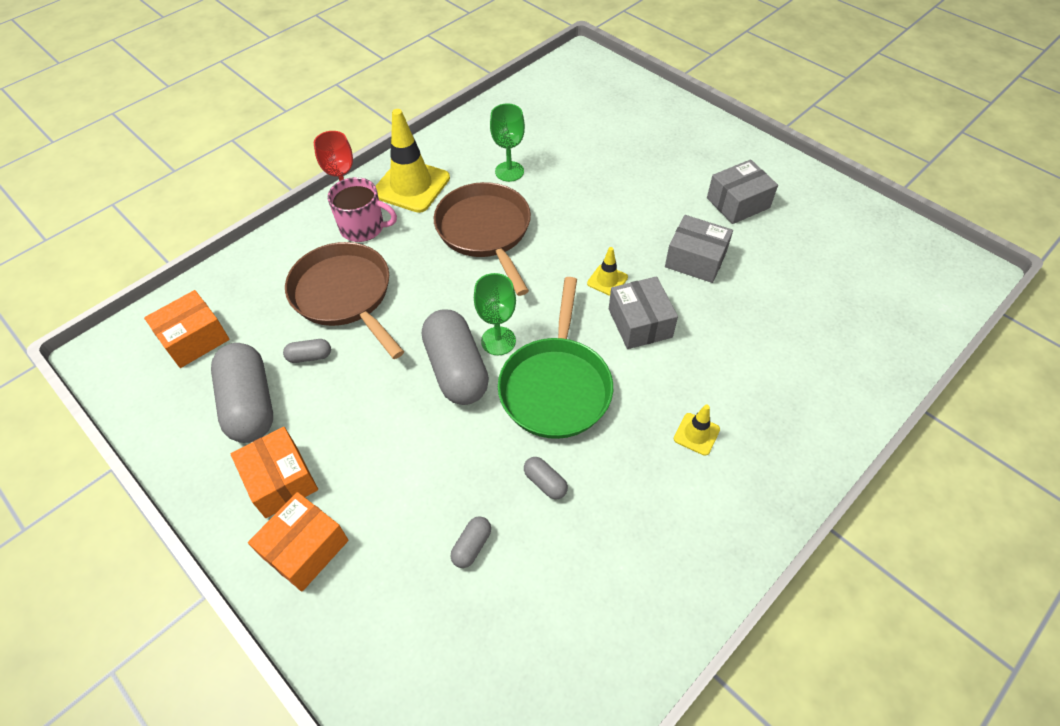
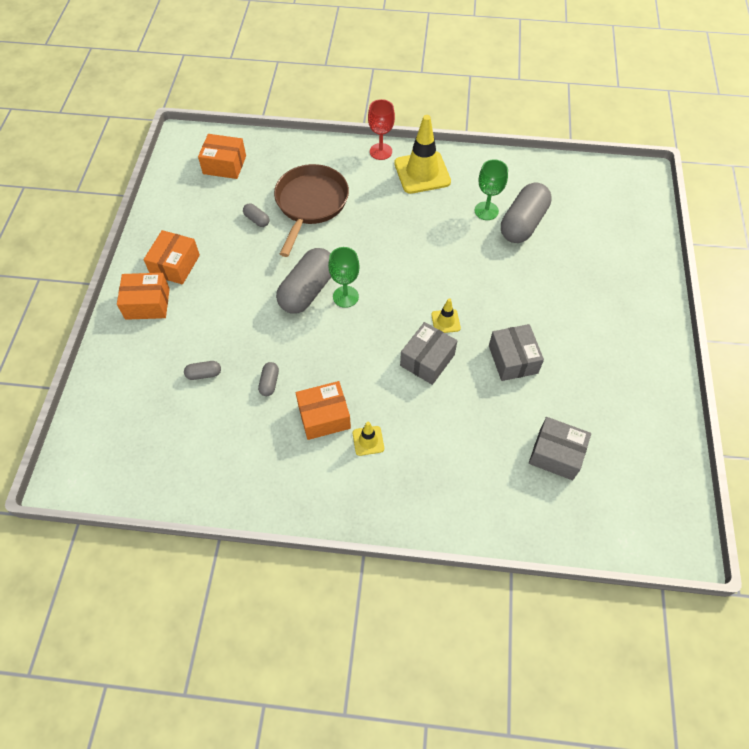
camera: 50 degrees right, 5 degrees up
grey capsule [211,343,273,443] -> grey capsule moved to [501,182,552,243]
pink mug [328,177,397,242] -> none
brown pan [434,182,531,296] -> none
green pan [498,277,613,439] -> none
grey box [707,159,778,224] -> grey box moved to [529,417,591,480]
none -> orange box [296,381,351,440]

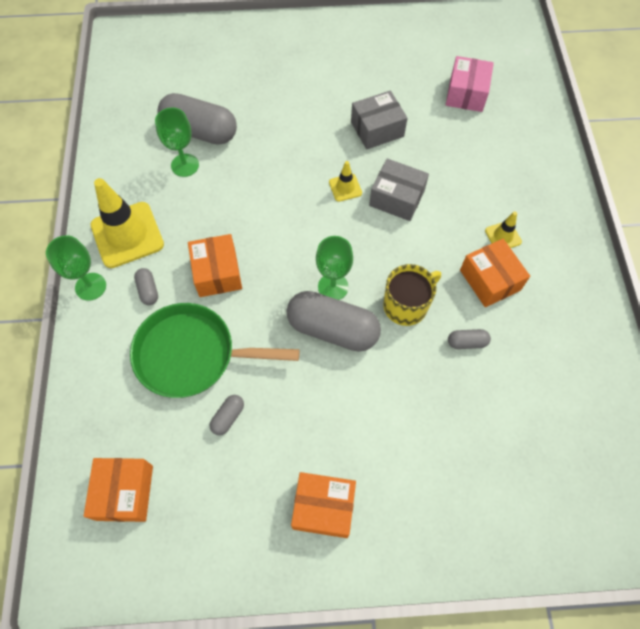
camera: 100 degrees left, 5 degrees up
orange box [117,273,170,320] -> orange box moved to [188,234,242,297]
grey capsule [184,361,221,380] -> grey capsule moved to [134,268,158,305]
brown pan [274,164,349,257] -> green pan [130,303,300,398]
red goblet [368,99,395,160] -> green goblet [46,235,106,301]
grey box [529,417,591,480] -> pink box [446,56,494,112]
none -> yellow mug [383,264,441,326]

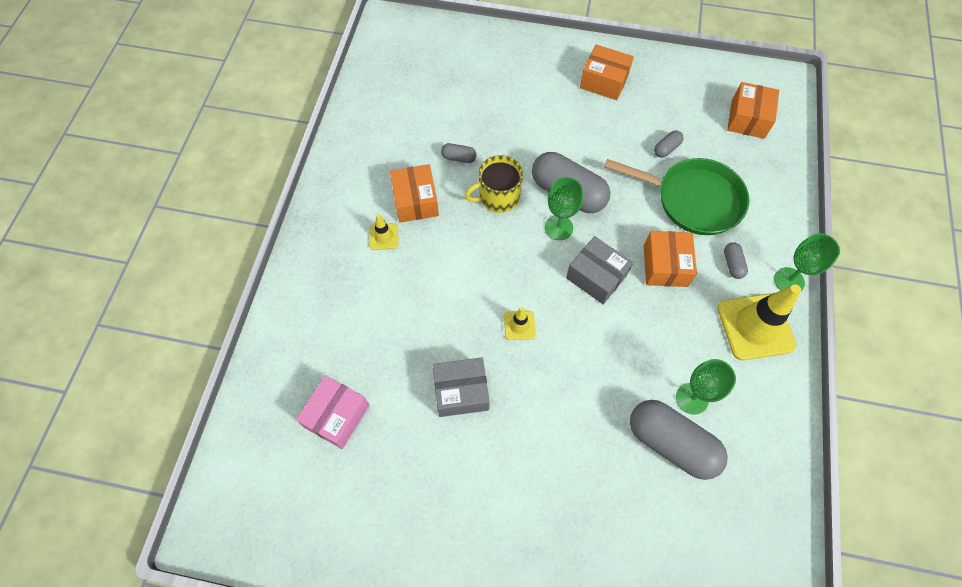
camera: 165 degrees left, 0 degrees up
grey box [369,159,429,221] -> grey box moved to [566,236,633,304]

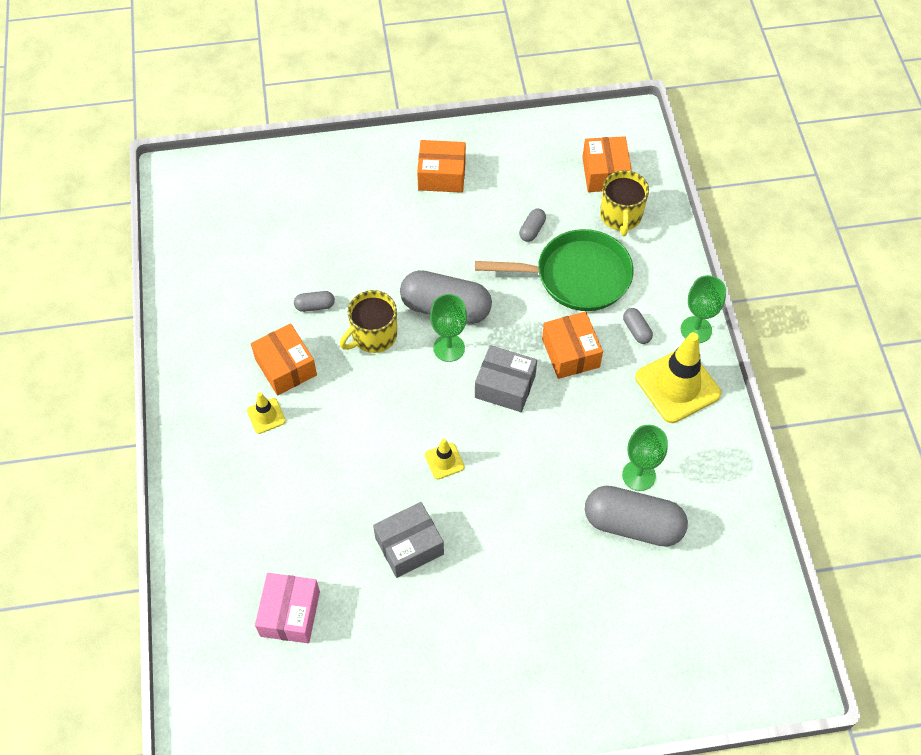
camera: 20 degrees left, 5 degrees down
none -> yellow mug [600,170,649,236]

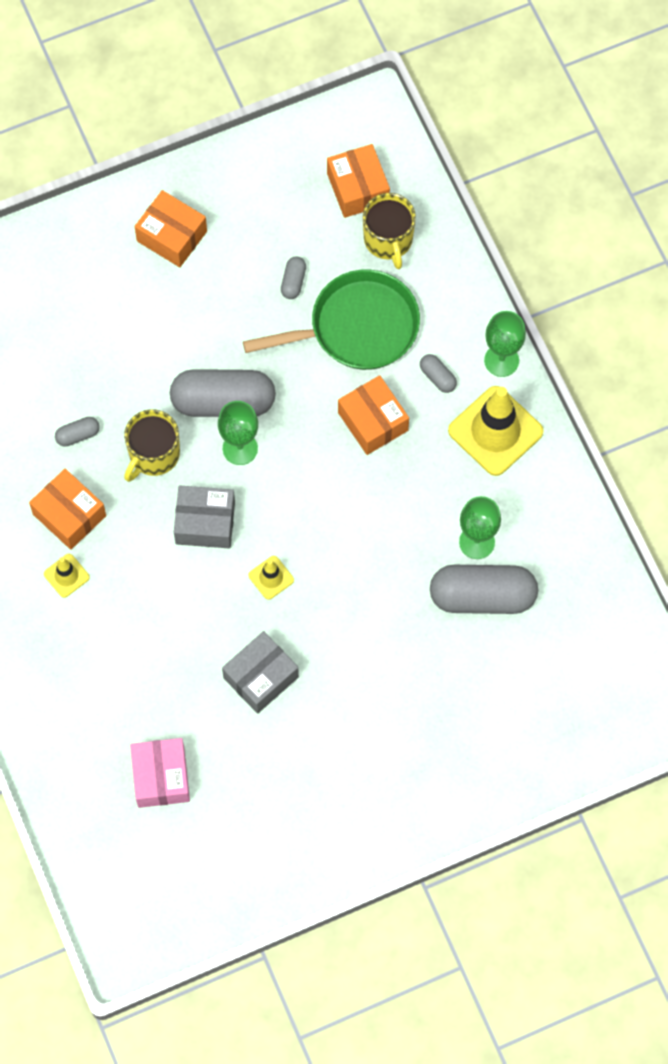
camera: 15 degrees left, 10 degrees up
orange box [417,140,466,193] -> orange box turned 45 degrees clockwise [134,190,207,267]
grey box [475,345,537,412] -> grey box moved to [174,485,235,549]

